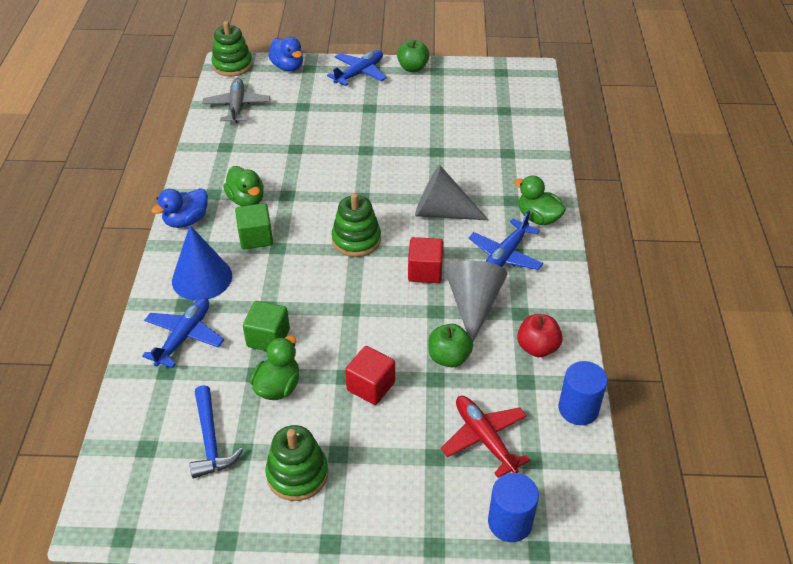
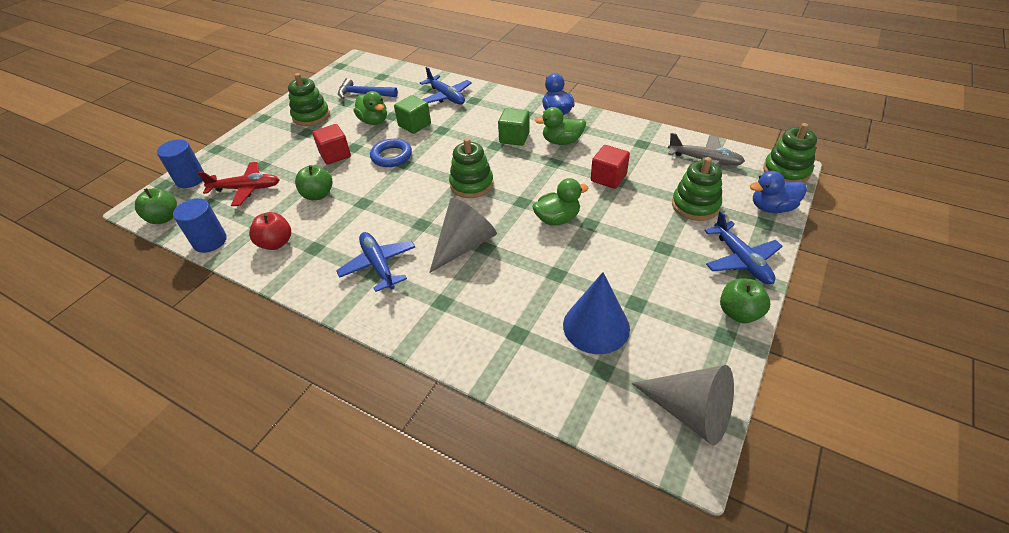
camera: 120 degrees right, 0 degrees up
blue cone [172,225,232,301] -> blue cone moved to [563,272,630,354]
red cube [408,237,443,283] -> red cube moved to [591,145,630,189]
grey cone [445,261,507,342] -> grey cone moved to [631,365,734,445]
green duck [514,175,566,225] -> green duck moved to [532,178,589,226]
none -> green apple [135,188,177,224]
none -> blue ring [370,139,412,167]
none -> green stacking toy [672,157,722,221]

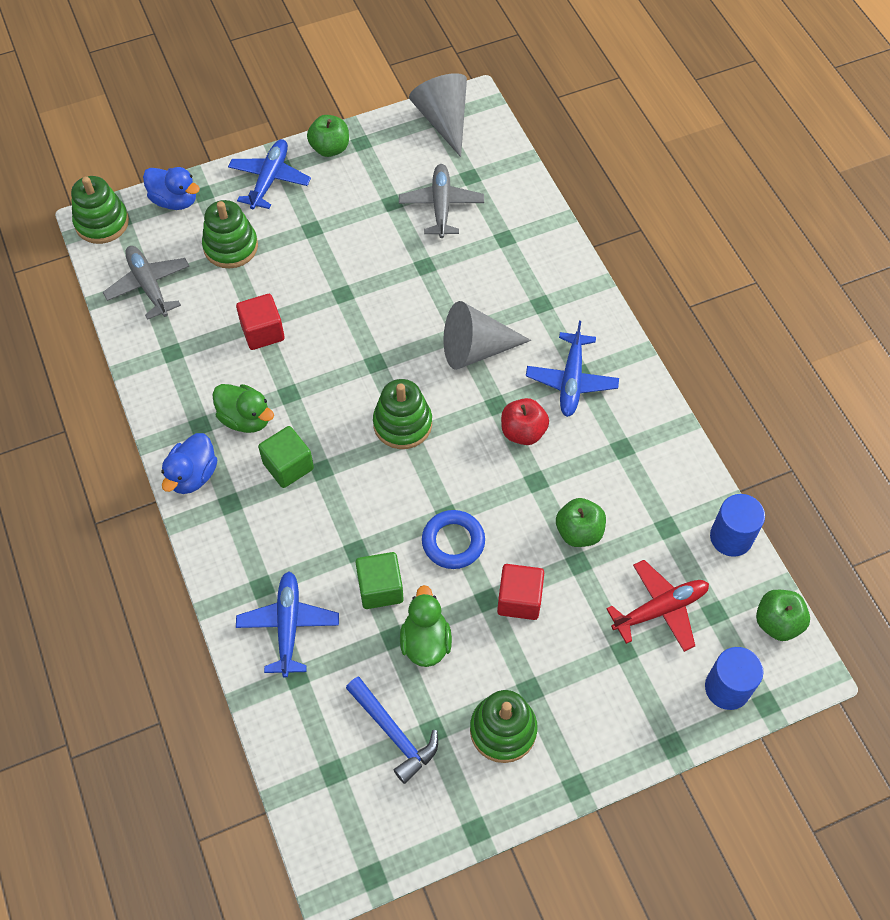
camera: 145 degrees left, 15 degrees up
red plane [198,162,279,206] -> red plane turned 120 degrees clockwise [606,560,709,652]
red apple [249,212,291,250] -> red apple moved to [501,398,549,445]
green duck [532,178,589,226] -> none
blue cone [563,272,630,354] -> grey plane [399,164,484,238]

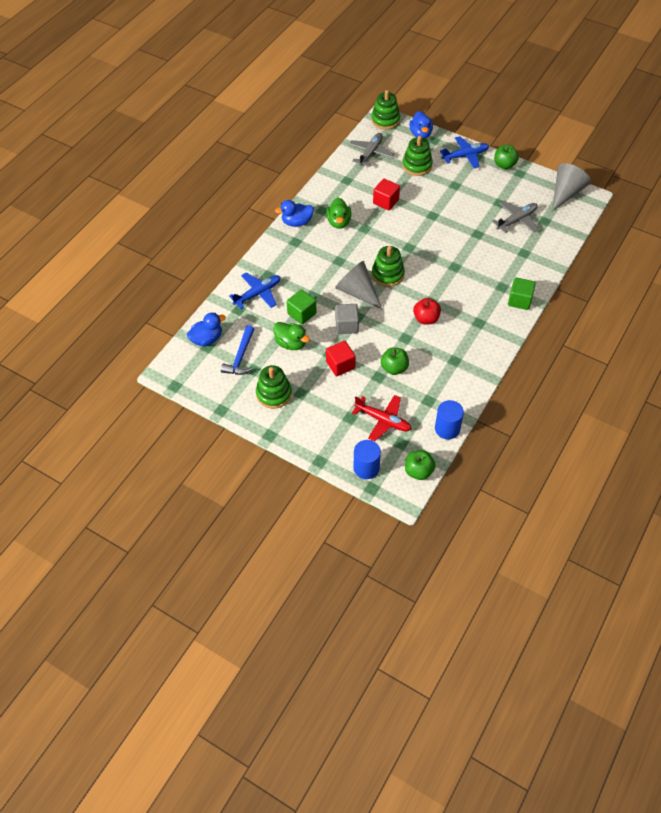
camera: 55 degrees right, 5 degrees down
green cube [258,426,314,488] -> green cube moved to [508,277,536,310]
green duck [400,585,452,667] -> green duck turned 75 degrees clockwise [273,322,310,350]
blue ring [422,510,485,569] -> grey cube [335,304,359,334]
grey cone [444,301,531,370] -> grey cone moved to [335,261,382,309]
blue plane [526,321,619,417] -> none
none -> blue duck [187,313,226,347]

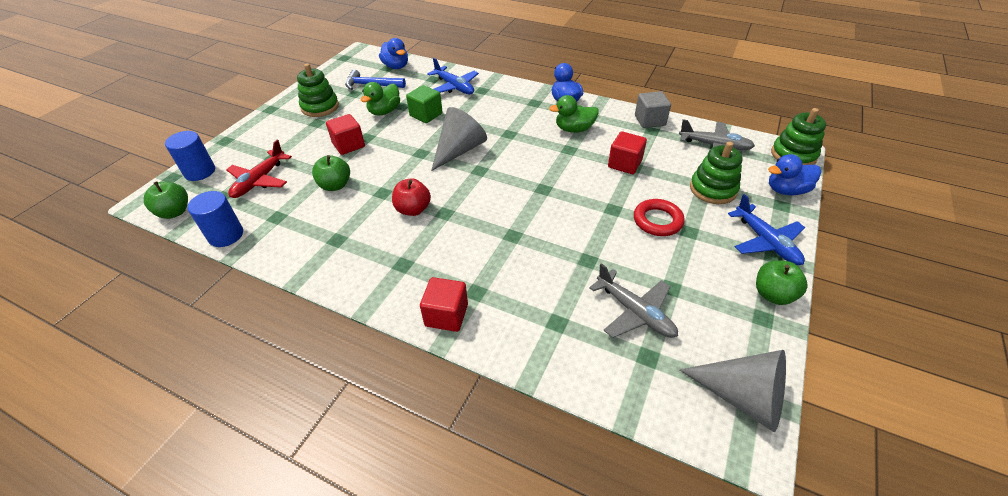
camera: 85 degrees right, 10 degrees down
grey cube [335,304,359,334] -> grey cube moved to [635,91,671,128]
green stacking toy [372,246,405,287] -> none
green cube [508,277,536,310] -> red cube [420,277,468,332]
none -> red ring [634,199,685,236]

